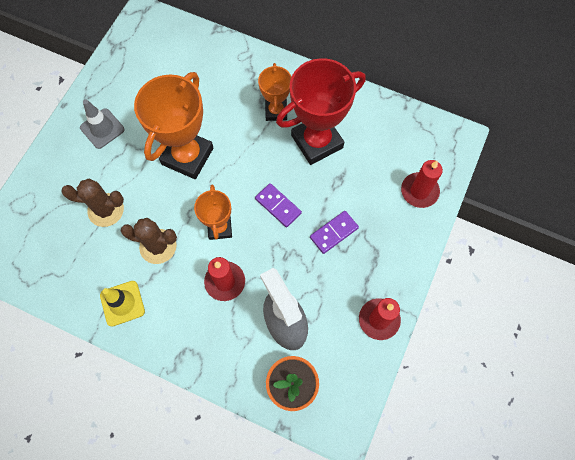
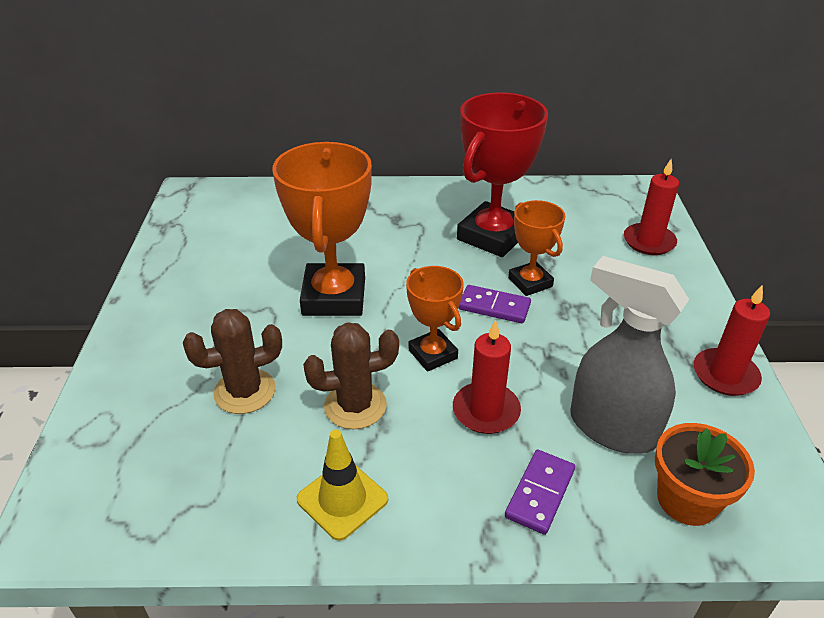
camera: 25 degrees left, 30 degrees down
grey traffic cone [80,99,125,149] -> none
orange trophy [258,63,291,121] -> orange trophy moved to [508,200,565,296]
purple domino [310,211,359,254] -> purple domino moved to [505,449,575,535]

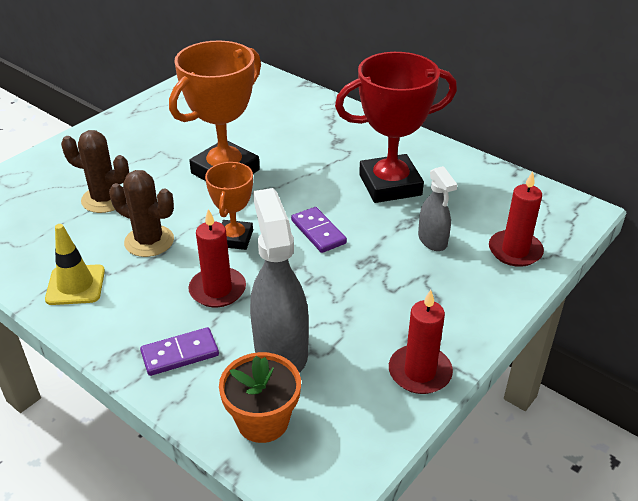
camera: 40 degrees right, 0 degrees up
orange trophy [508,200,565,296] -> none
none -> grey spray bottle [418,166,458,251]

